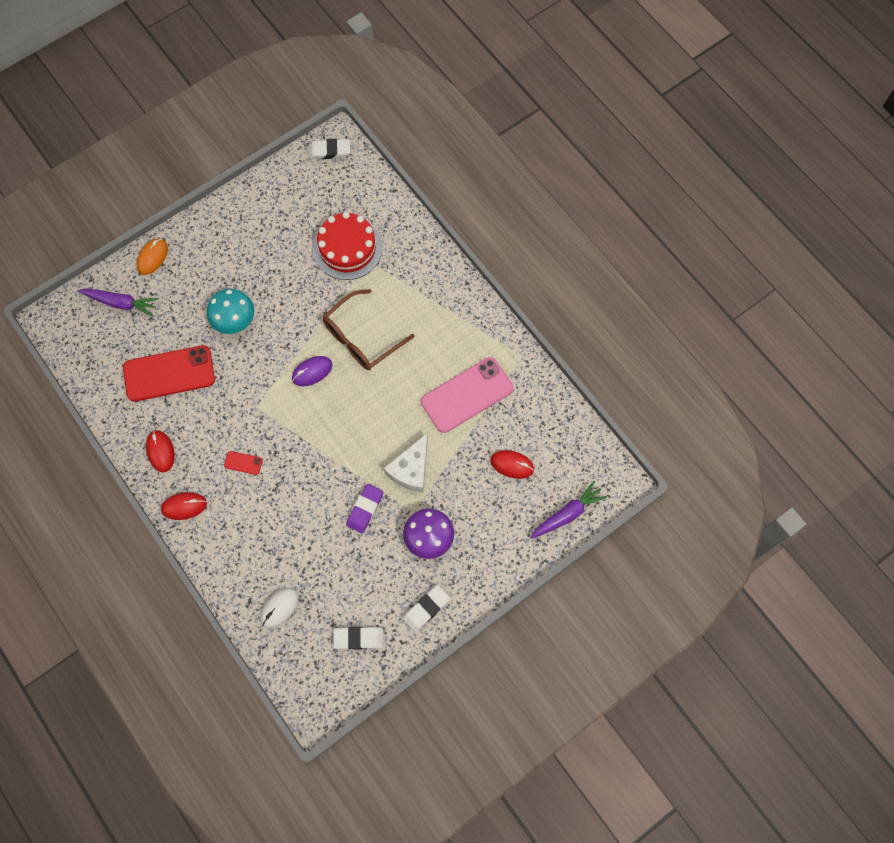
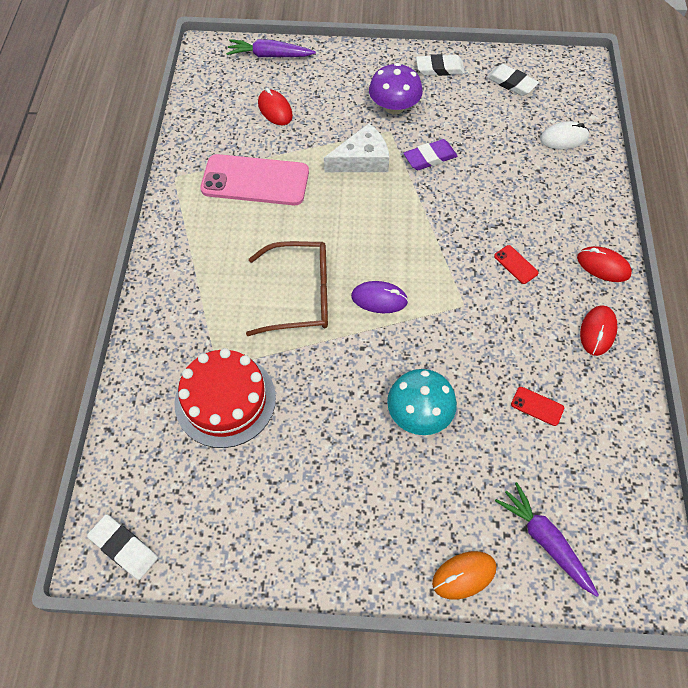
camera: 140 degrees left, 10 degrees down
red phone [123,345,215,402] -> red phone [511,387,564,426], size x0.40

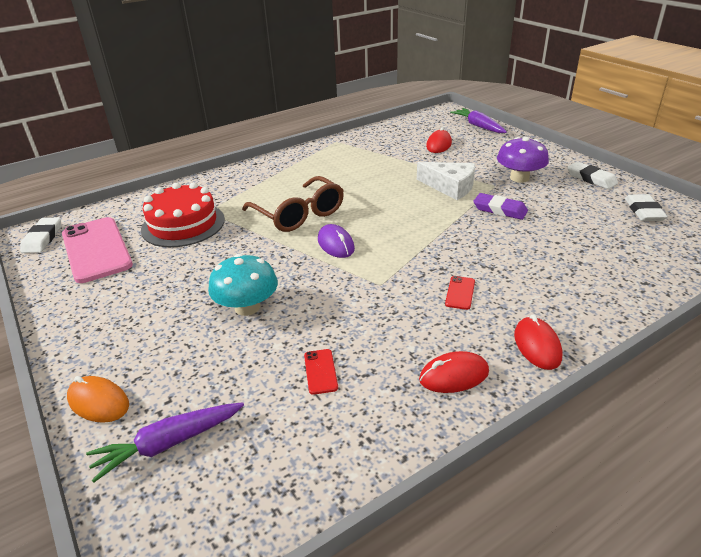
camera: 55 degrees right, 25 degrees down
pink phone [200,154,309,205] -> pink phone moved to [62,217,133,283]
purple carrot [495,482,599,597] -> purple carrot turned 135 degrees counterclockwise [86,402,244,482]
white mouse [540,121,589,149] -> none

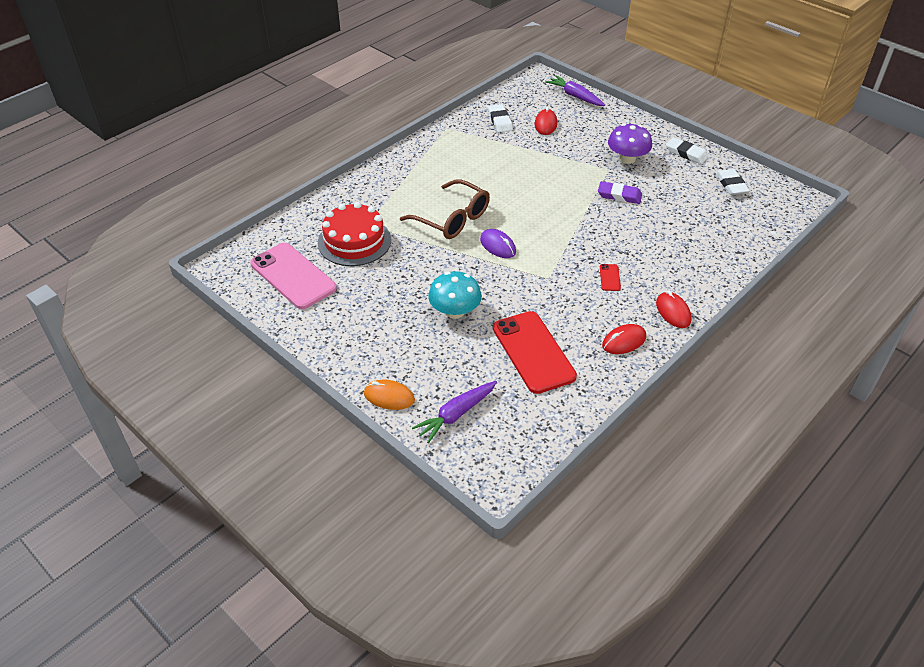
camera: 15 degrees left, 10 degrees up
white eraser [20,217,61,253] -> white eraser moved to [488,104,513,133]
red phone [304,349,338,395] -> red phone [493,311,577,394], size x2.49
white cheese [417,162,475,200] -> none

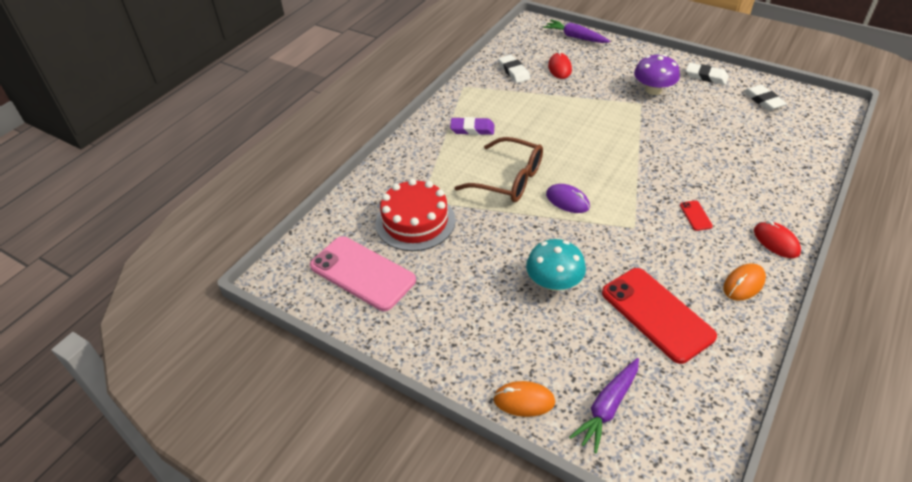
camera: 10 degrees left, 0 degrees up
purple eraser [598,181,642,204] -> purple eraser moved to [450,117,494,135]
red mouse [602,324,646,354] -> orange mouse [723,263,766,301]

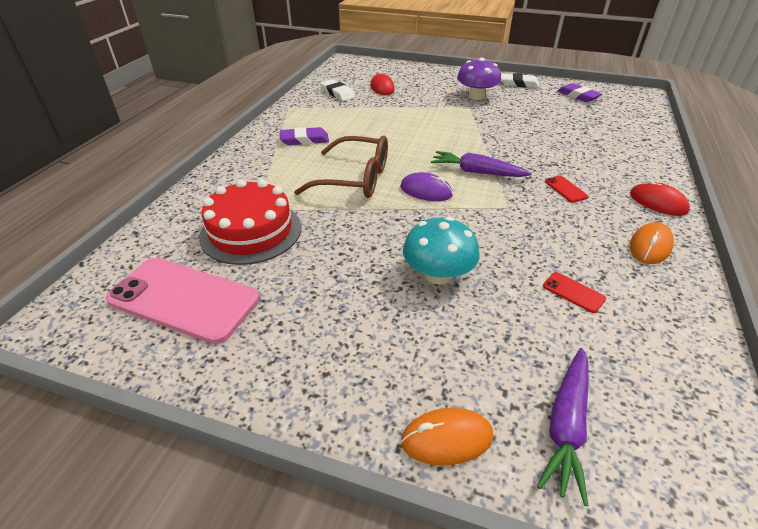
camera: 15 degrees left, 5 degrees down
purple carrot [543,20,610,43] -> purple carrot moved to [431,151,532,177]
red phone [602,268,717,364] -> red phone [543,272,606,313], size x0.40
white eraser [743,85,787,111] -> purple eraser [557,83,602,102]

